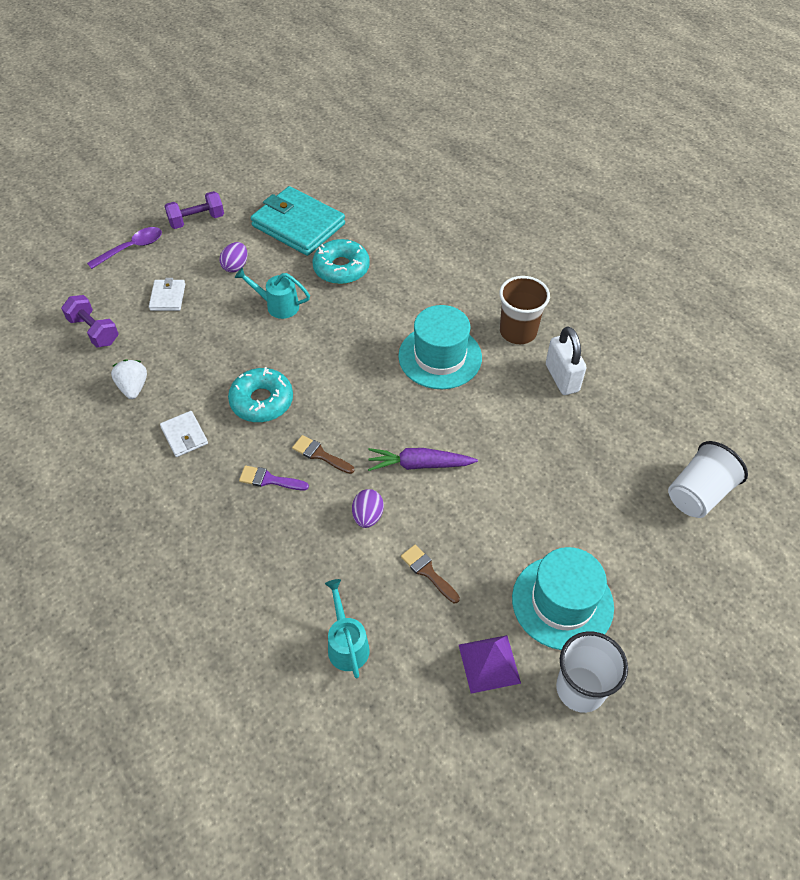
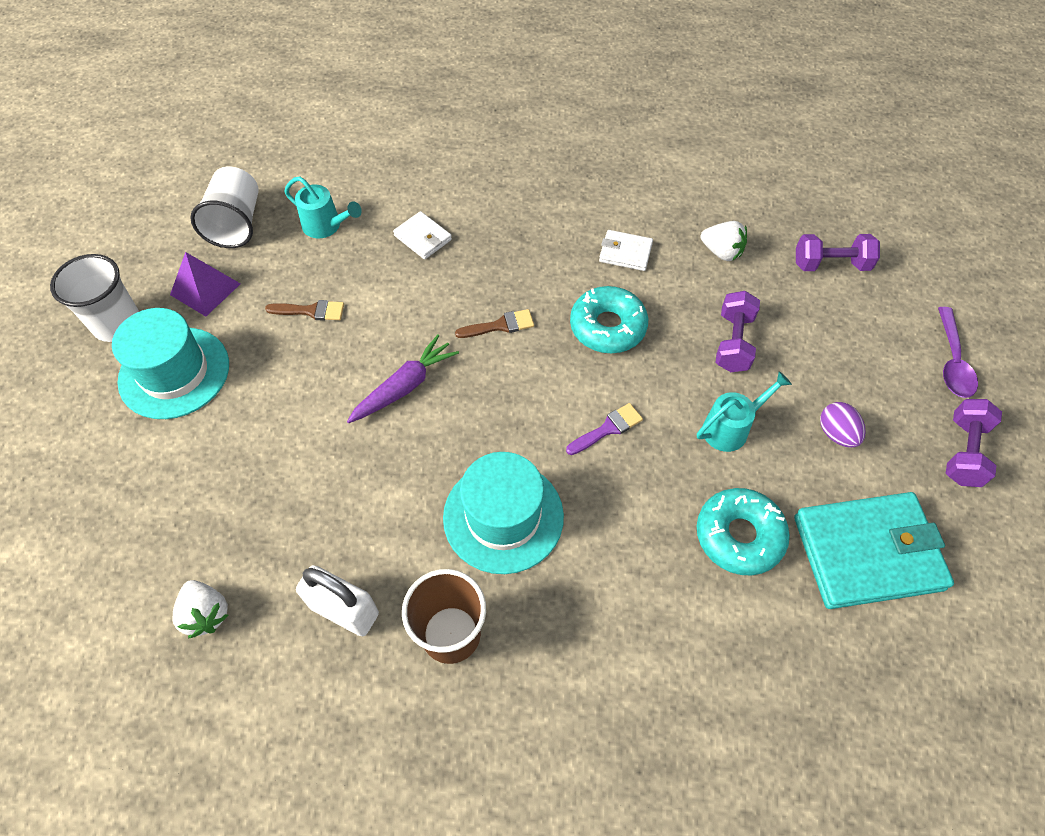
camera: 135 degrees right, 5 degrees up
white wallet [149,278,185,311] -> white wallet moved to [393,211,452,259]
purple brush [239,466,309,490] -> purple brush moved to [566,403,643,455]
purple egg [352,489,384,528] -> none
white cup [668,441,748,518] -> white cup moved to [190,167,259,248]
none -> white strawberry [173,580,229,638]
none -> purple dumbbell [715,291,760,372]

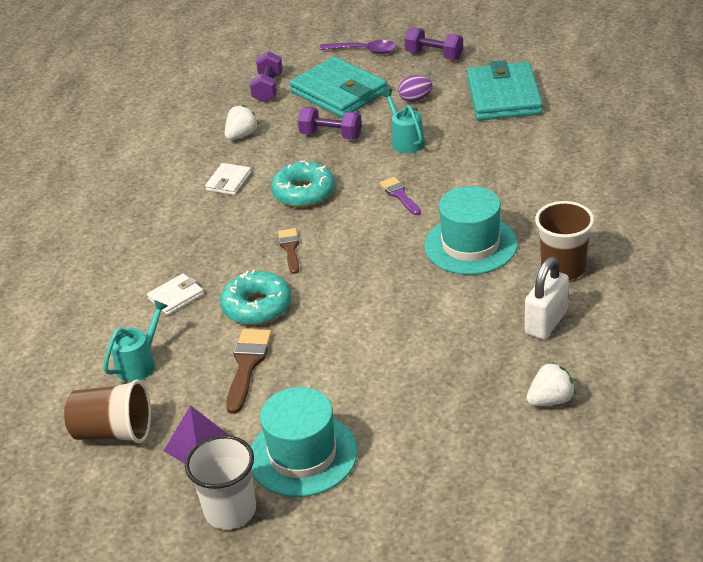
camera: 80 degrees left, 20 degrees down
white cup [190,167,259,248] -> brown cup [64,379,151,443]
brown brush [265,300,344,321] -> brown brush [226,329,272,414], size x1.51
purple carrot [347,335,459,423] -> none
turquoise donut [697,488,790,575] -> turquoise donut moved to [220,270,291,325]
none -> turquoise wallet [289,56,388,118]

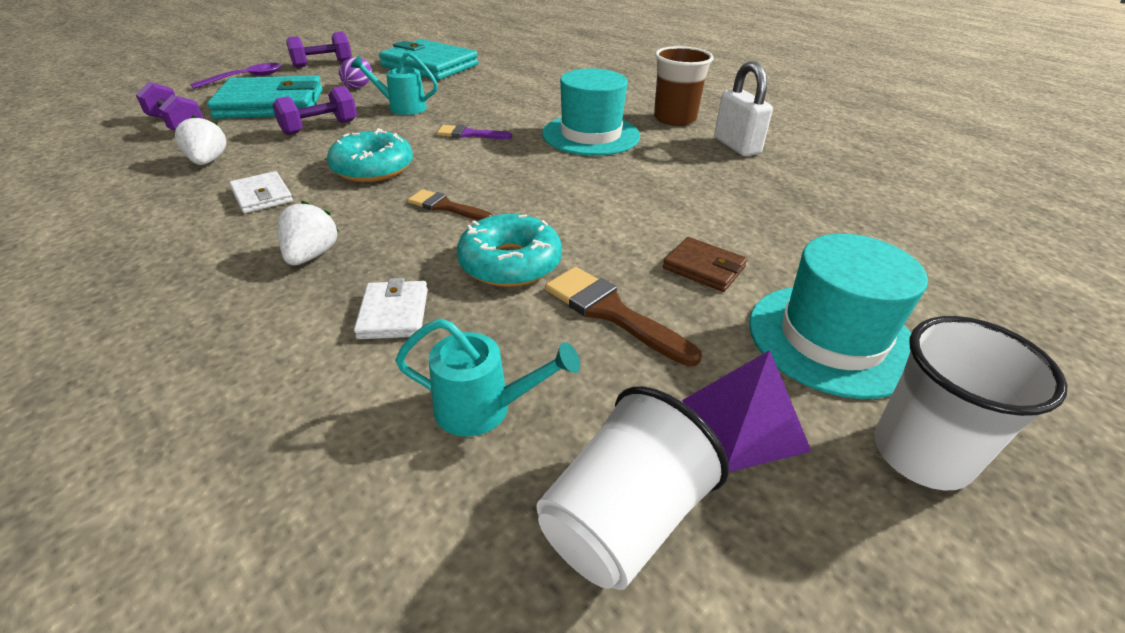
camera: 60 degrees left, 0 degrees up
brown cup [64,379,151,443] -> white cup [536,386,729,590]
turquoise watering can [103,300,168,382] -> turquoise watering can turned 120 degrees clockwise [395,318,580,437]
white strawberry [526,362,576,406] -> white strawberry moved to [278,201,338,265]
none -> brown wallet [663,237,747,292]

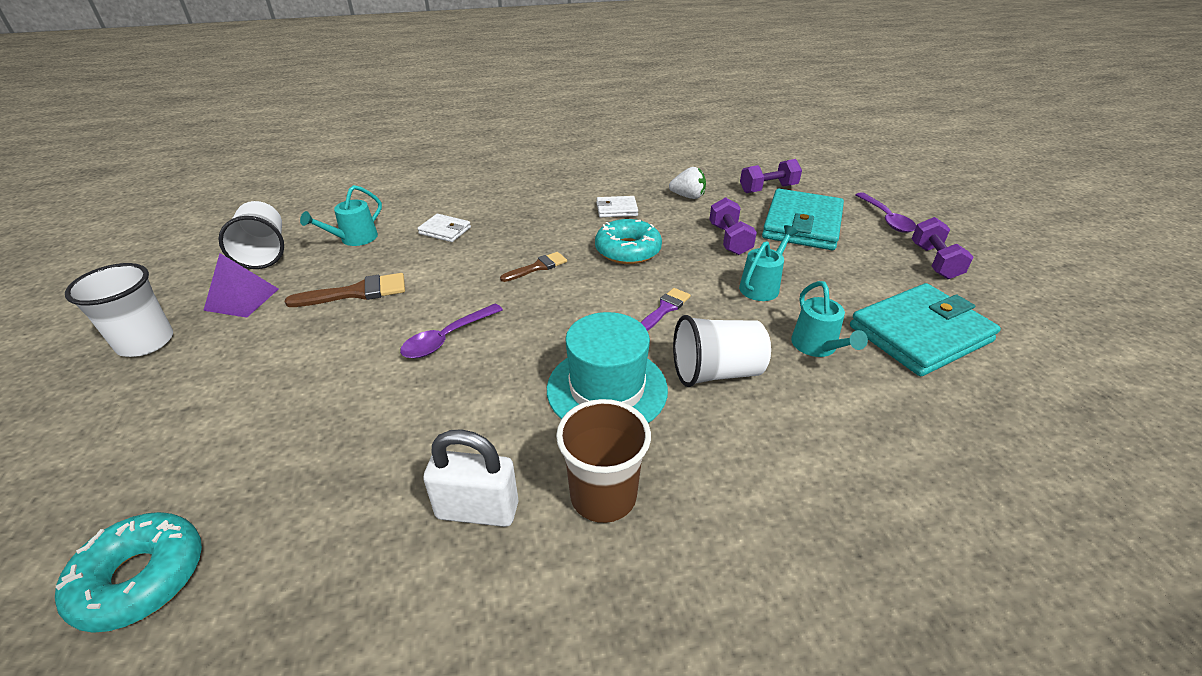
camera: 120 degrees right, 0 degrees up
white strawberry [278,201,338,265] -> none
purple egg [339,57,371,89] -> none
turquoise donut [457,214,562,287] -> turquoise donut moved to [55,512,202,633]
brown wallet [663,237,747,292] -> none
turquoise hat [749,234,928,399] -> none
none -> purple spoon [400,304,503,358]
none -> white cup [673,315,771,387]
none -> turquoise watering can [791,281,868,357]

